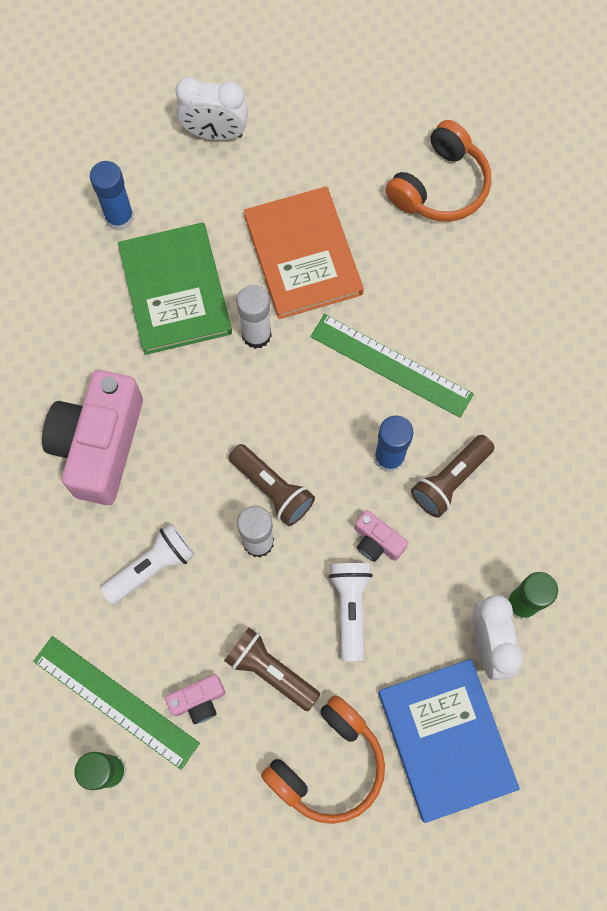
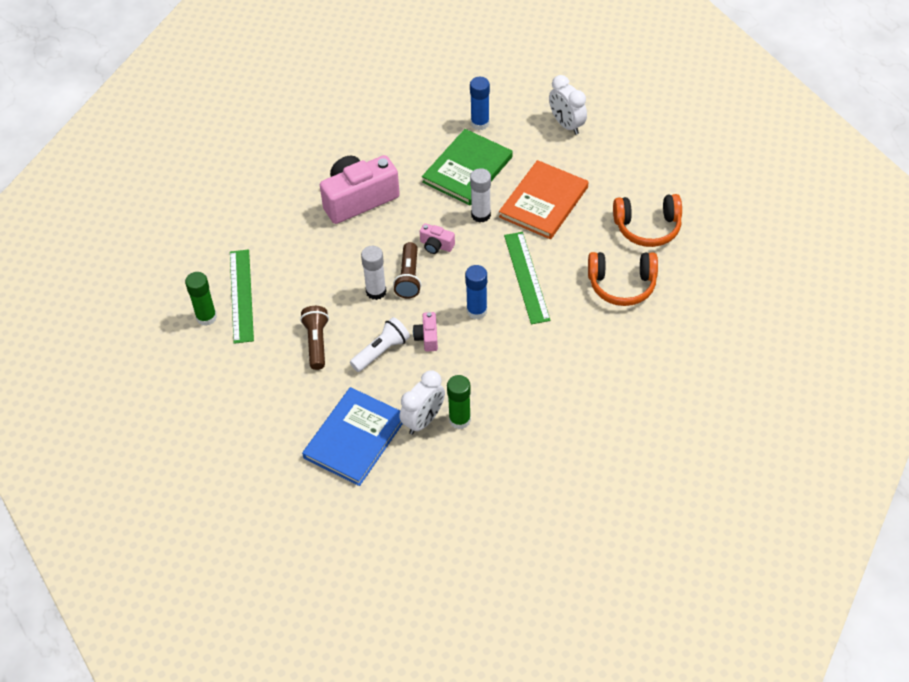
camera: 50 degrees right, 20 degrees down
white flashlight [100,523,195,605] -> none
pink camera [165,675,225,724] -> pink camera moved to [420,223,455,254]
orange headphones [261,695,385,824] -> orange headphones moved to [588,252,658,306]
brown flashlight [411,435,494,518] -> none

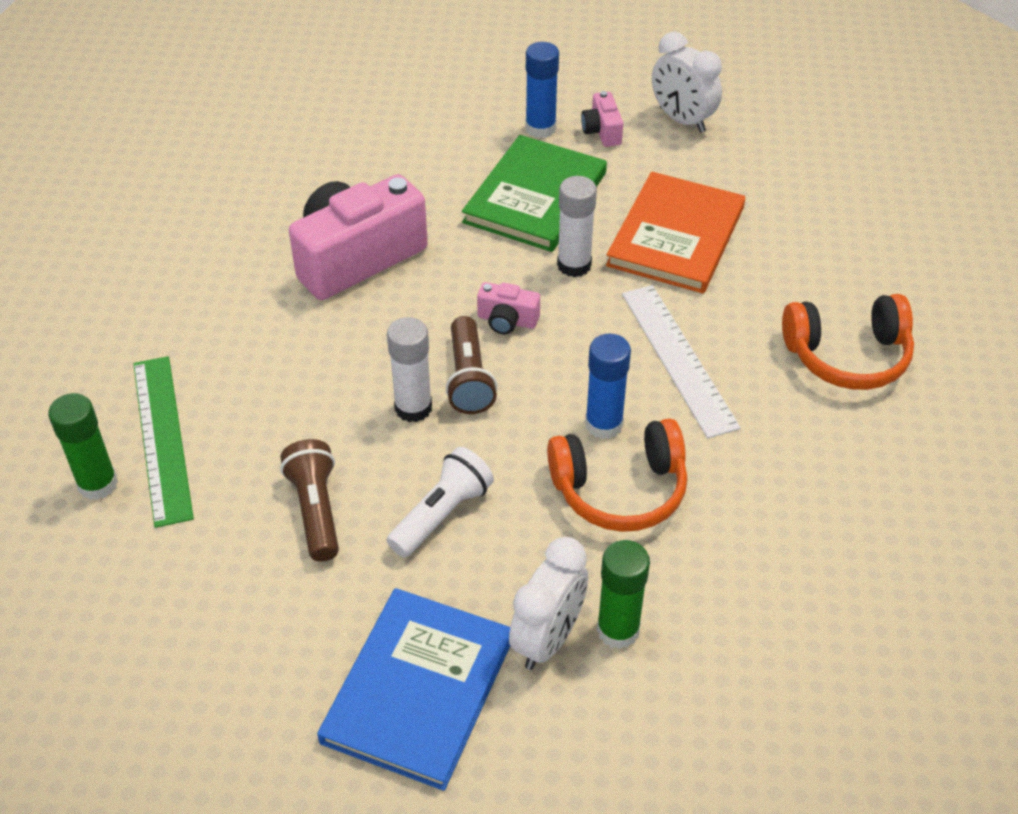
camera: 10 degrees left, 5 degrees down
pink camera [413,312,438,351] -> pink camera moved to [581,91,623,147]
green ruler [504,232,551,324] -> white ruler [622,285,741,438]
orange headphones [613,194,682,247] -> orange headphones moved to [547,418,687,532]

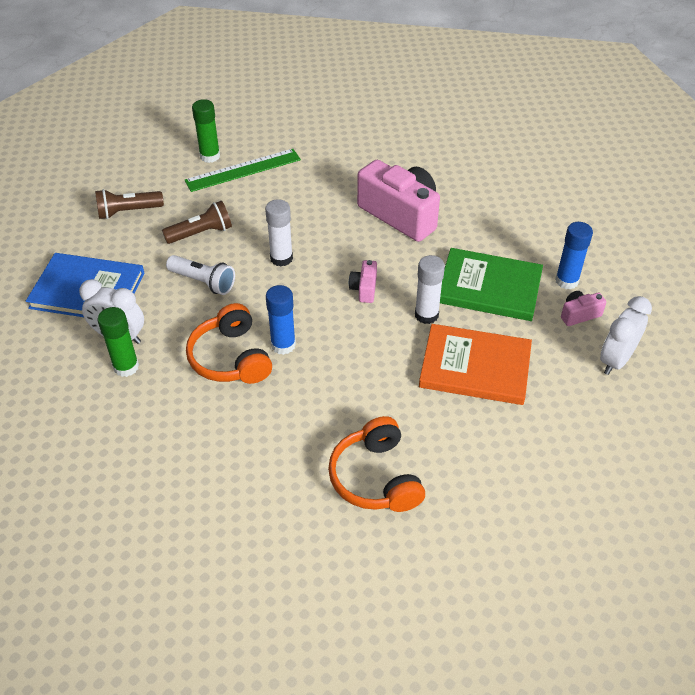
camera: 80 degrees right, 0 degrees up
brown flashlight [445,316,497,414] -> brown flashlight moved to [95,189,164,219]
white ruler [622,285,741,438] -> none

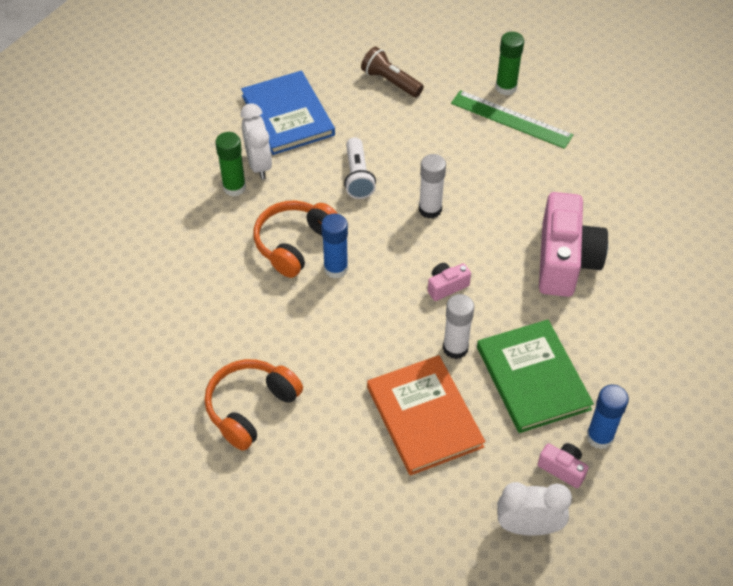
camera: 55 degrees right, 5 degrees up
brown flashlight [162,201,232,244] -> none

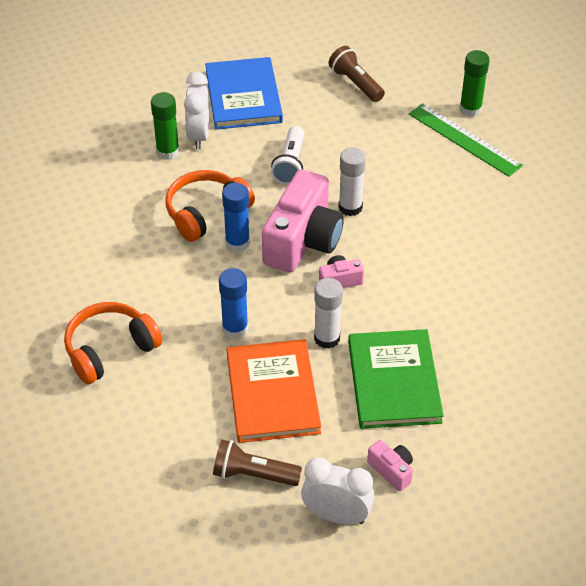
camera: 15 degrees right, 5 degrees down
pink camera [539,192,608,297] -> pink camera moved to [262,169,344,272]
blue glue stick [586,385,629,449] -> blue glue stick moved to [219,268,248,339]
none -> brown flashlight [213,440,302,486]

